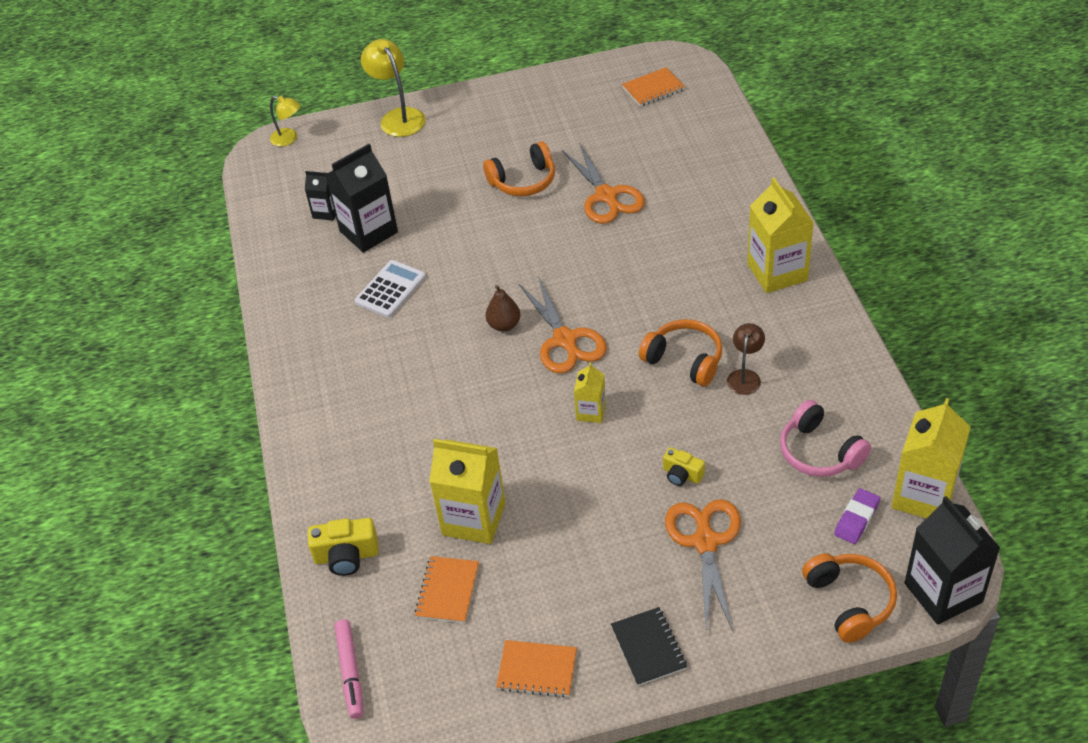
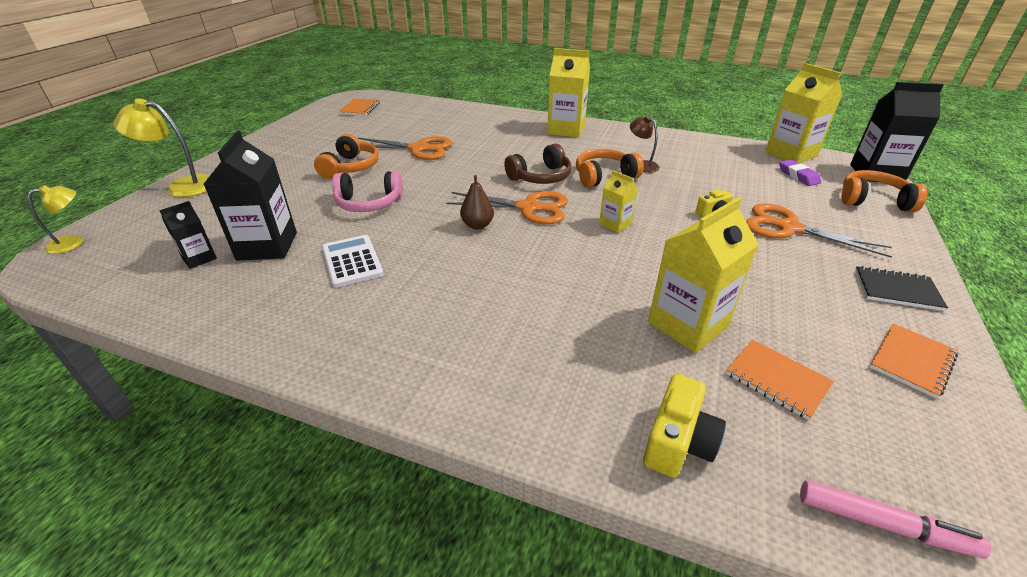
camera: 60 degrees left, 10 degrees down
pink headphones [780,400,871,477] -> pink headphones moved to [332,171,403,212]
none -> brown headphones [504,144,571,184]

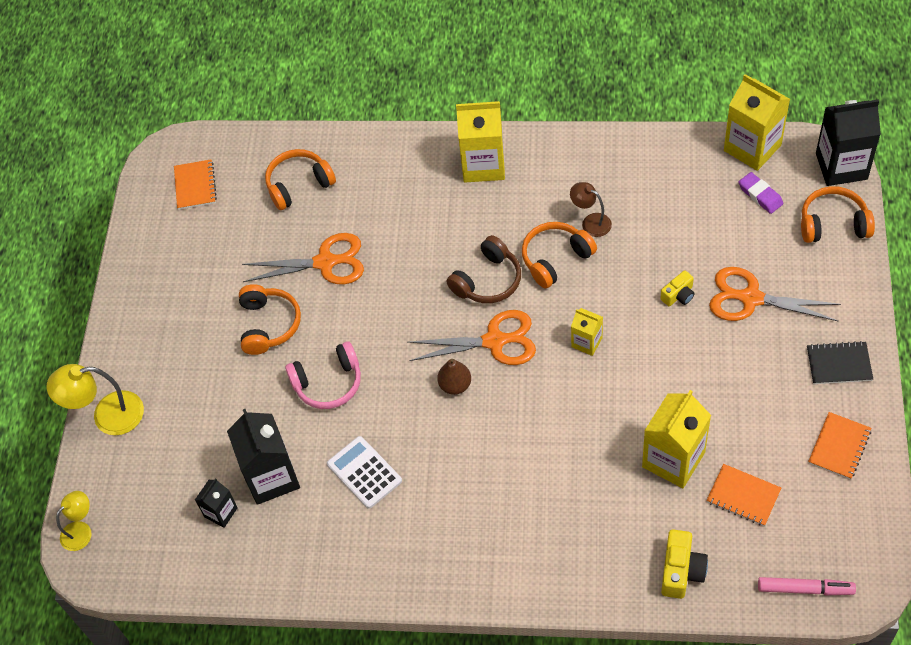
camera: 10 degrees left, 20 degrees up
none -> orange headphones [265,149,336,210]

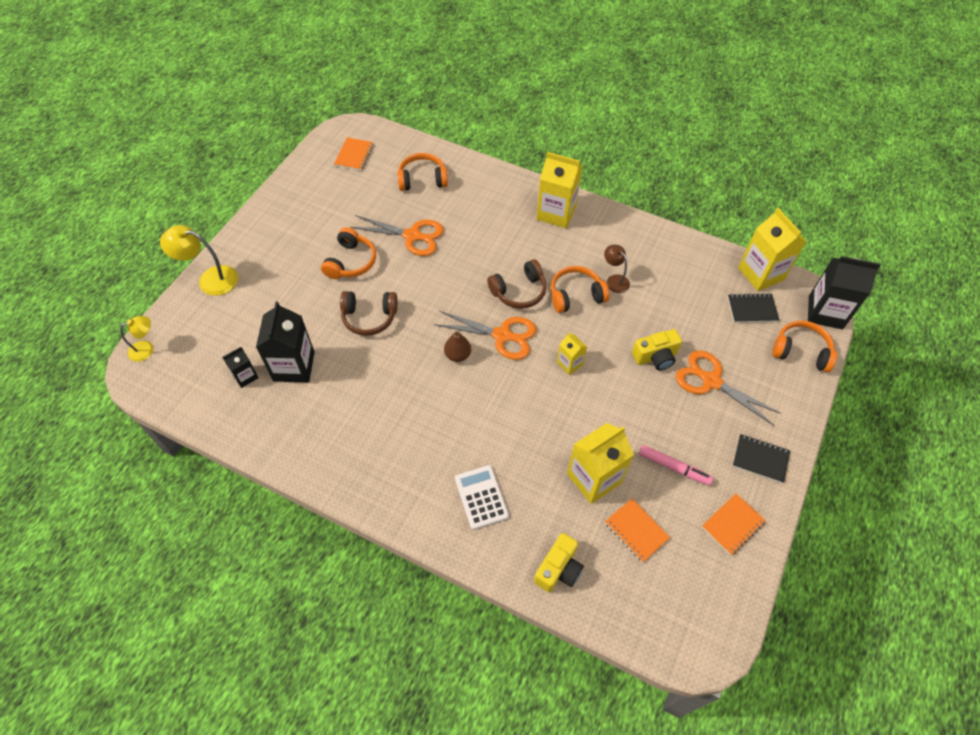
camera: 15 degrees right, 0 degrees up
pink headphones [285,341,361,409] -> brown headphones [340,291,398,336]
white calculator [327,436,402,509] -> white calculator moved to [455,465,509,530]
yellow camera [660,270,694,306] -> yellow camera [632,329,682,371], size x1.56
purple eraser [738,172,783,214] -> black notebook [728,293,779,323]
pink marker [758,577,856,596] -> pink marker moved to [639,445,713,486]

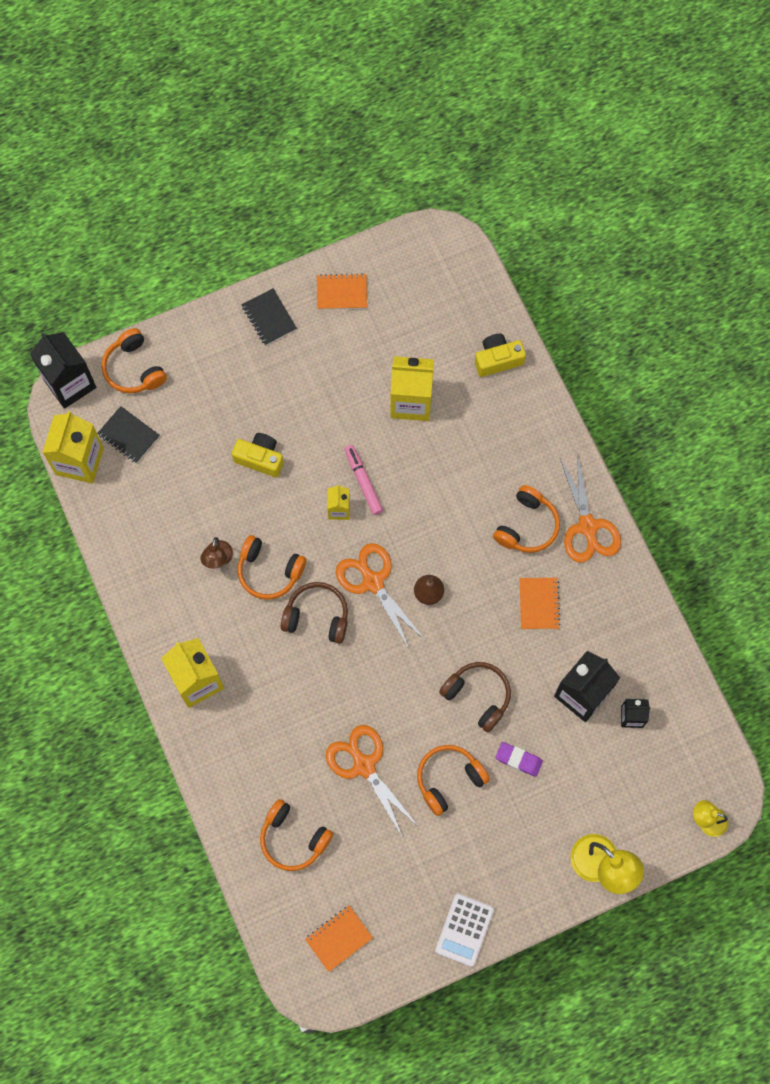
camera: 140 degrees left, 15 degrees up
white calculator [455,465,509,530] -> white calculator moved to [435,894,494,967]
orange notebook [605,499,670,563] -> orange notebook moved to [520,578,561,629]
pink marker [639,445,713,486] -> pink marker moved to [345,445,383,515]
orange scissors [676,350,782,426] -> orange scissors moved to [559,452,621,563]
none -> orange headphones [493,485,560,553]
none -> purple eraser [495,742,543,777]

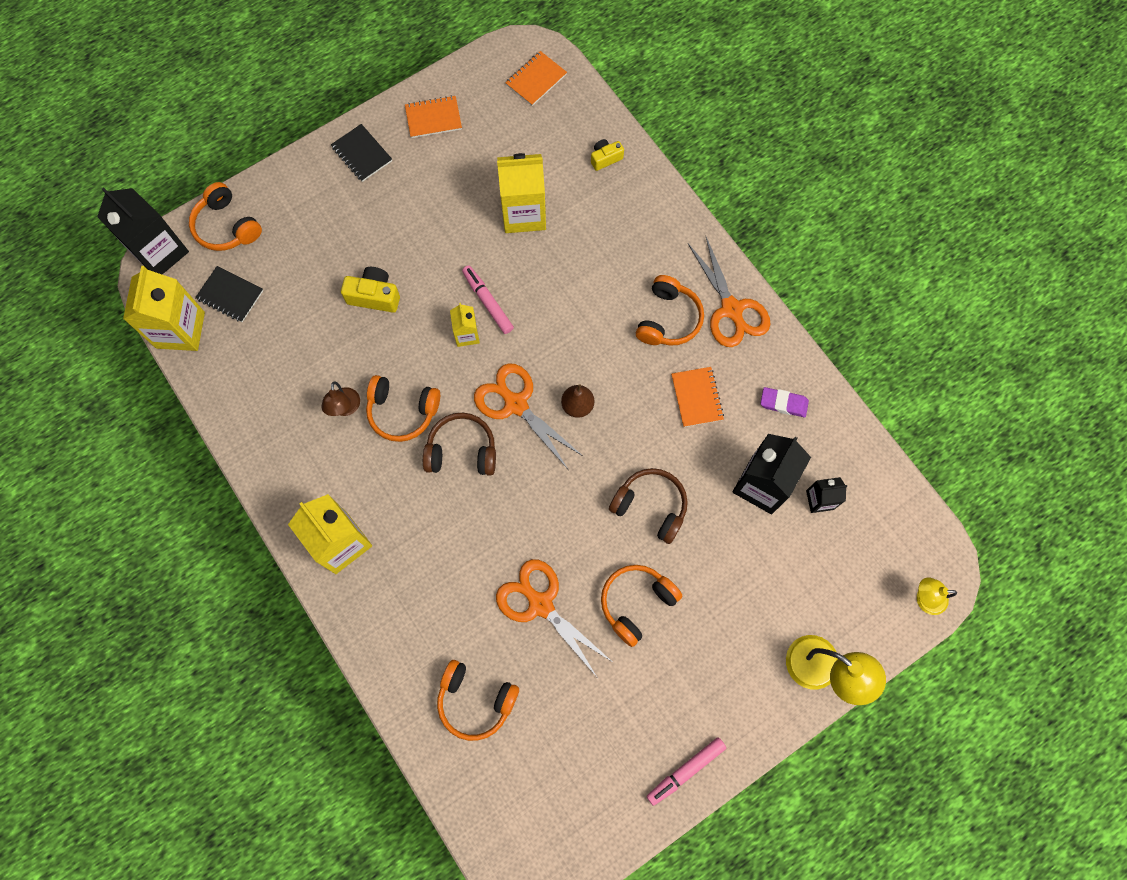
camera: 10 degrees left, 0 degrees up
orange notebook [305,906,373,972] -> orange notebook moved to [505,51,567,106]
white calculator [435,894,494,967] -> pink marker [647,738,726,806]
yellow camera [475,334,526,377] -> yellow camera [591,139,624,171], size x0.64
purple eraser [495,742,543,777] -> purple eraser moved to [760,387,809,417]

